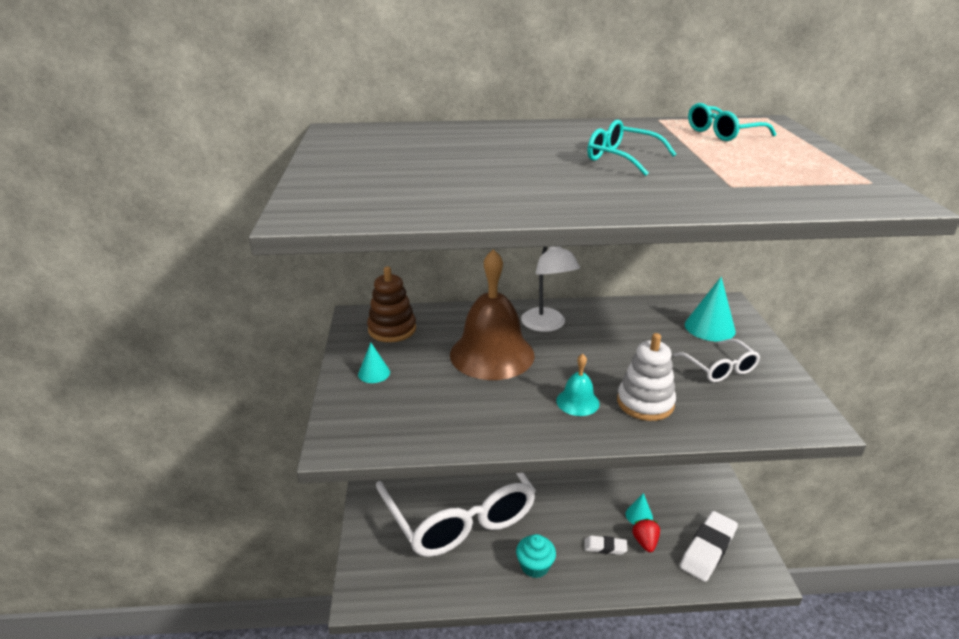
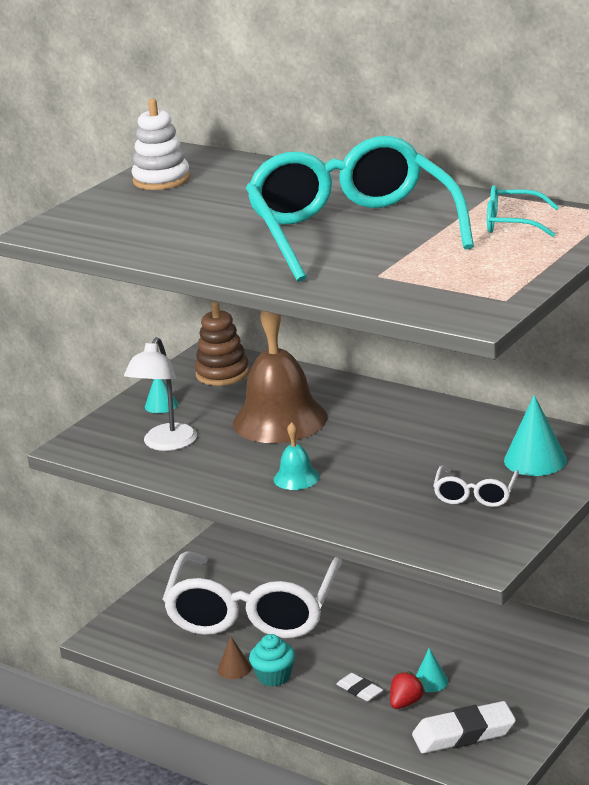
camera: 40 degrees right, 5 degrees down
white lamp [521,246,580,332] -> white lamp moved to [124,337,197,451]
turquoise glasses [587,119,676,176] -> turquoise glasses [246,136,474,282], size x2.40
white stacking toy [617,333,676,421] -> white stacking toy moved to [132,99,190,190]
none -> brown cone [218,636,251,679]

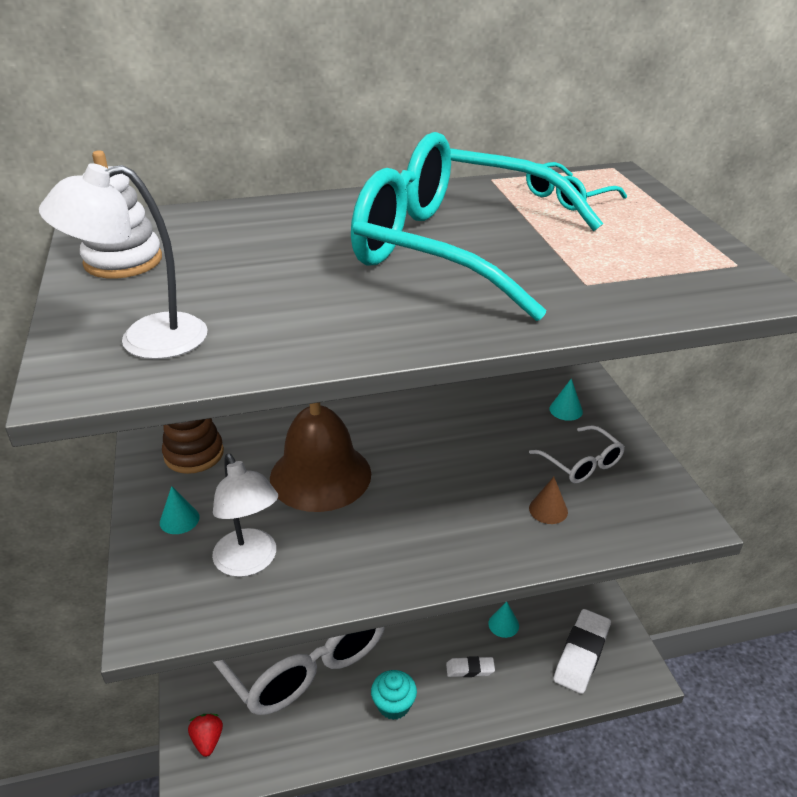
camera: 50 degrees left, 10 degrees up
brown cone [218,636,251,679] -> brown cone moved to [529,477,568,524]
turquoise bell [274,422,320,490] -> none
red strawberry [390,671,425,709] -> red strawberry moved to [188,714,223,757]
turquoise cone [504,395,567,476] -> turquoise cone [549,379,583,421], size x0.59
none -> white lamp [39,163,208,359]

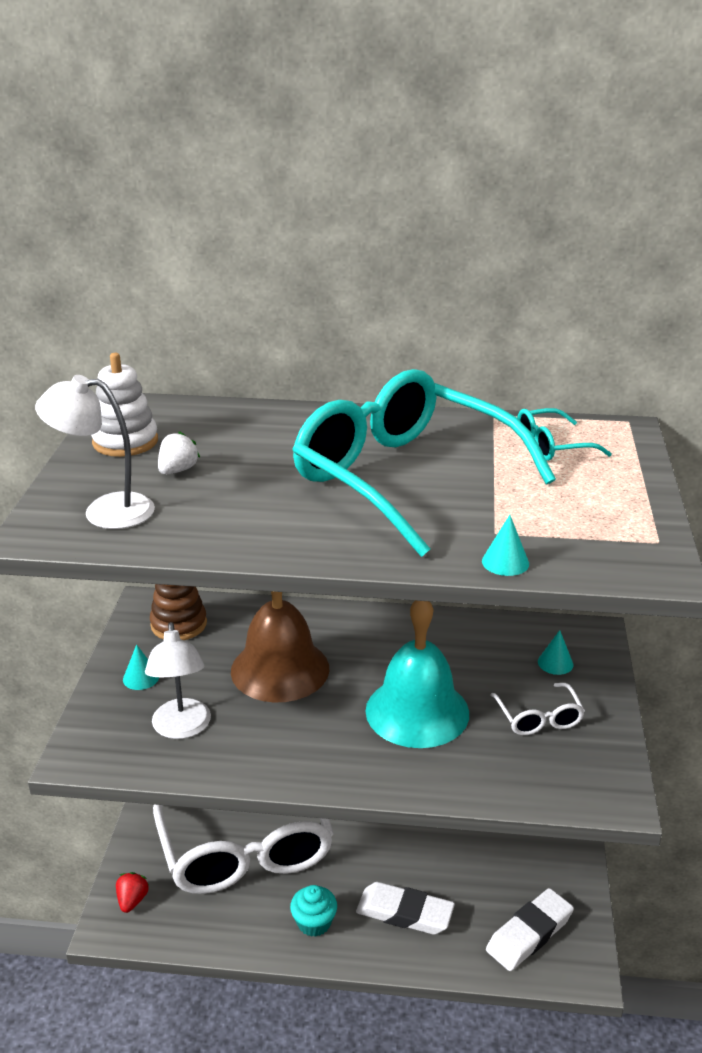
camera: 20 degrees right, 5 degrees down
white eraser [446,656,495,677] -> white eraser [356,882,455,935], size x1.88
turquoise cone [488,602,519,638] -> turquoise cone moved to [482,515,529,576]
brown cone [529,477,568,524] -> none
none -> white strawberry [158,431,200,475]
none -> turquoise bell [365,601,469,748]

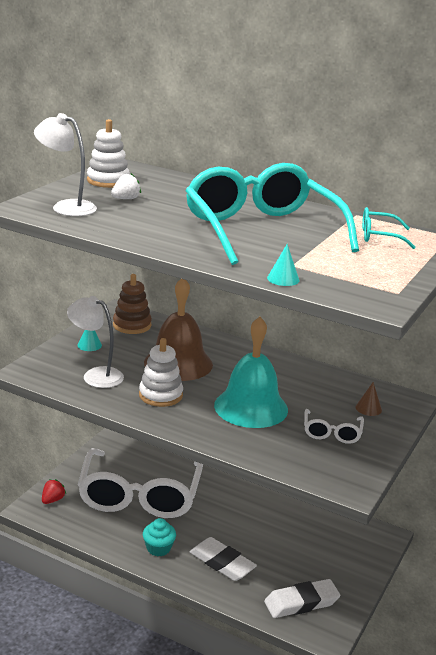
camera: 20 degrees right, 5 degrees down
white lamp [145,622,211,739] -> white lamp turned 105 degrees clockwise [67,296,124,388]
turquoise cone [538,630,573,675] -> brown cone [356,382,382,416]
none -> white stacking toy [139,338,183,407]

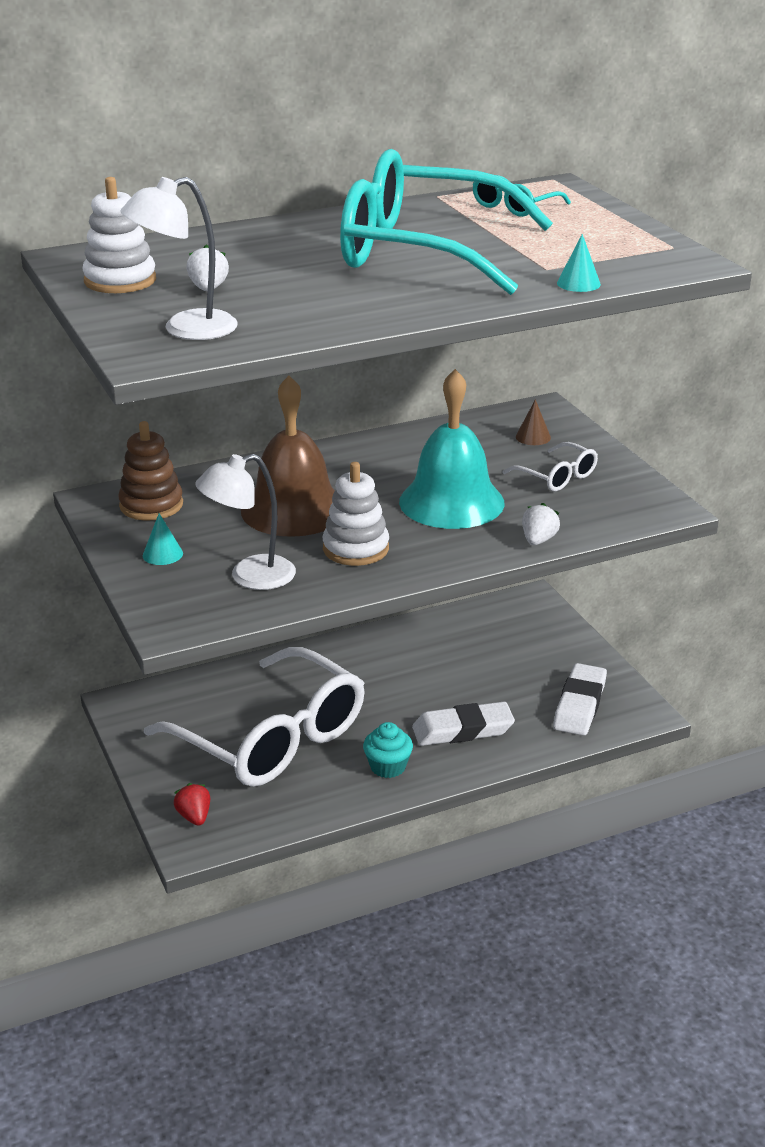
camera: 50 degrees left, 5 degrees up
none -> white strawberry [522,503,560,545]

